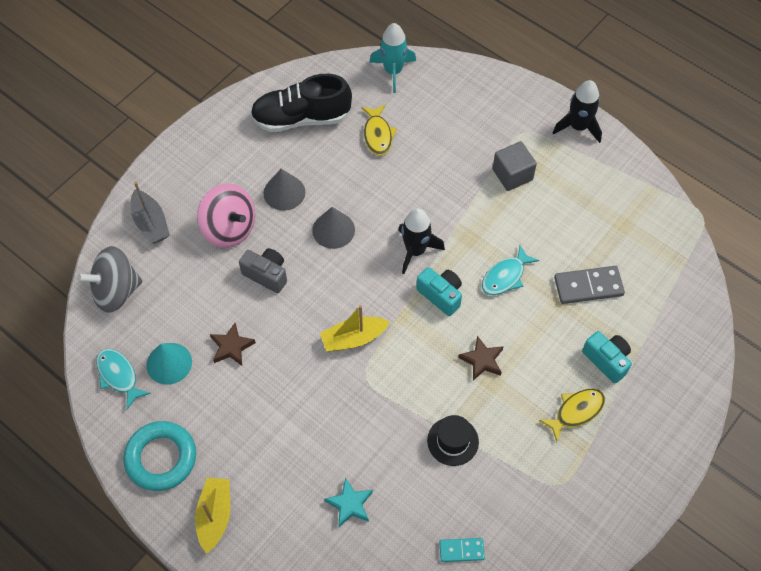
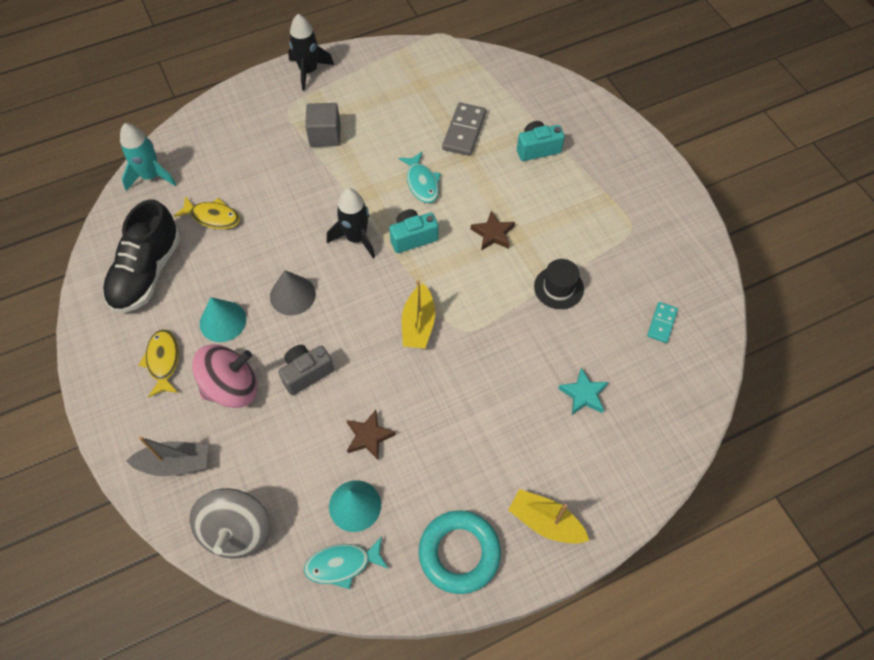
camera: 65 degrees left, 0 degrees up
grey cone [264,169,305,211] -> turquoise cone [200,297,246,342]
yellow fish [539,389,605,441] -> yellow fish moved to [139,329,179,398]

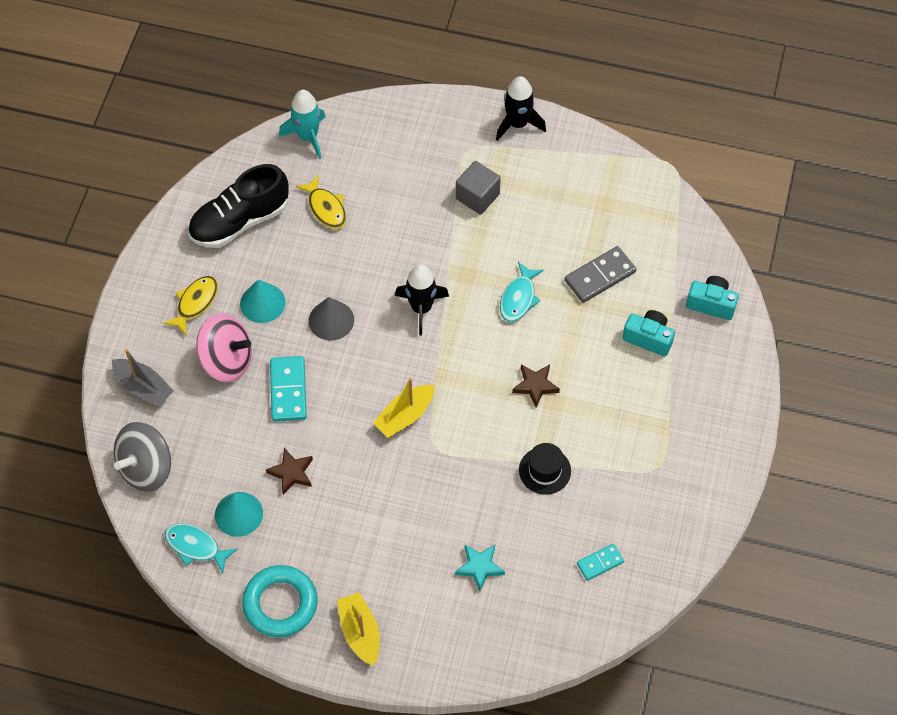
camera: 40 degrees right, 0 degrees up
grey camera [278,345,334,396] -> turquoise domino [270,356,307,422]
turquoise camera [389,209,438,253] -> turquoise camera moved to [686,276,739,320]

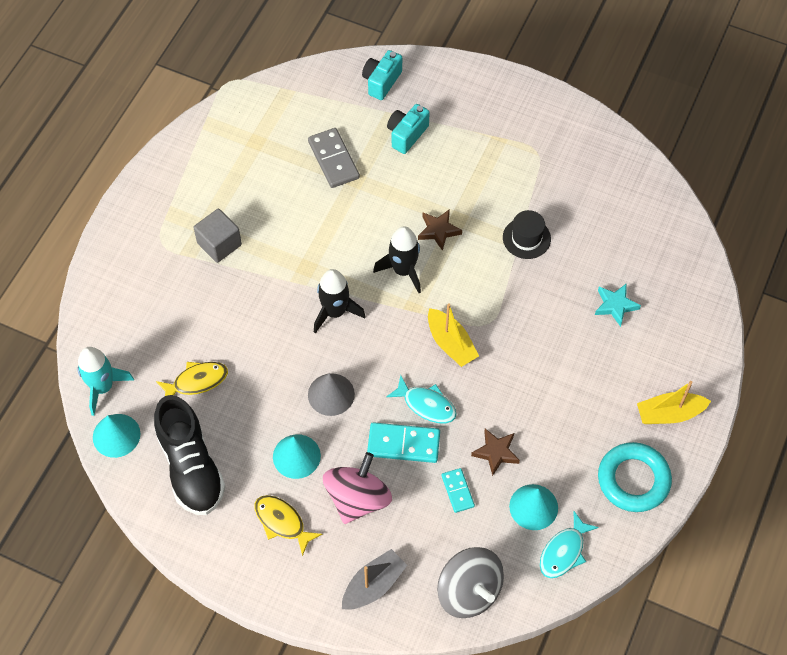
camera: 80 degrees left, 0 degrees up
black rocket [496,76,546,141] -> black rocket moved to [373,226,421,293]
turquoise fish [500,262,544,322] -> turquoise fish moved to [386,375,457,423]
turquoise domino [577,544,624,580] -> turquoise domino moved to [441,468,475,513]
none -> turquoise cone [93,414,140,458]

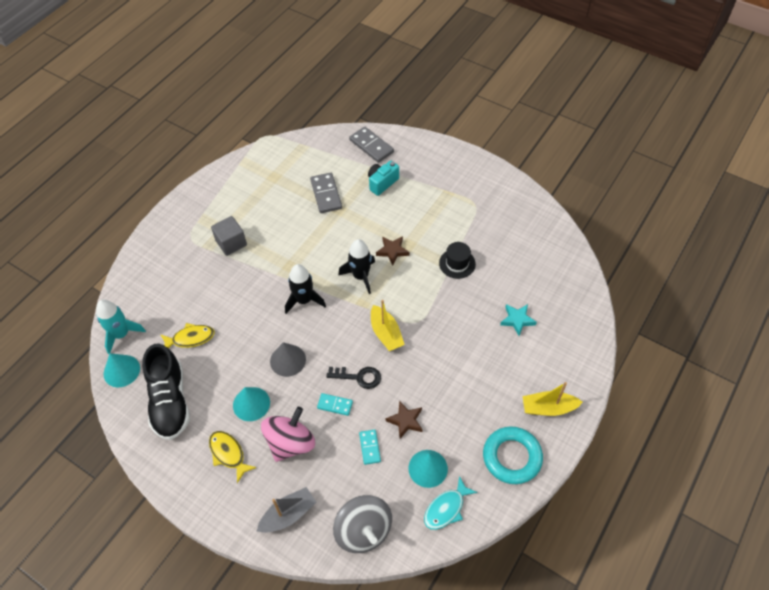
camera: 10 degrees right, 5 degrees down
turquoise camera [362,50,402,100] -> grey domino [349,126,394,163]
turquoise domino [367,422,440,463] -> turquoise domino [317,393,353,416], size x0.60
turquoise fish [386,375,457,423] -> black key [326,367,381,389]

